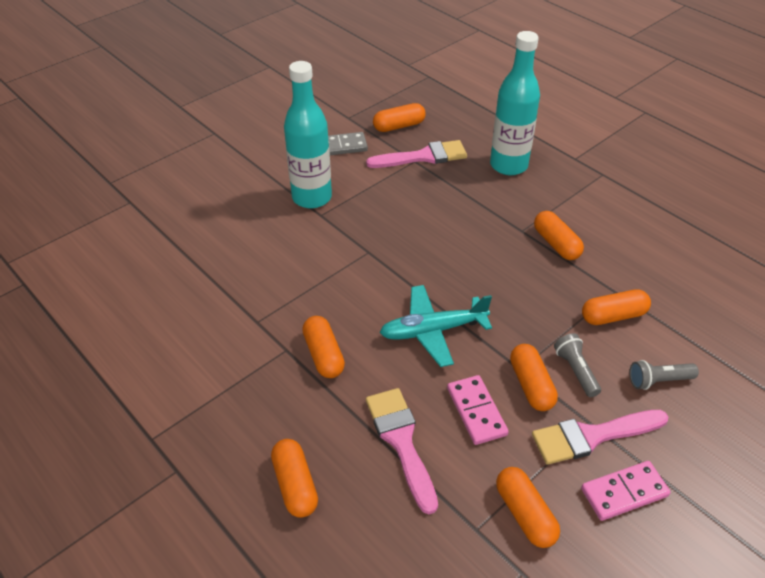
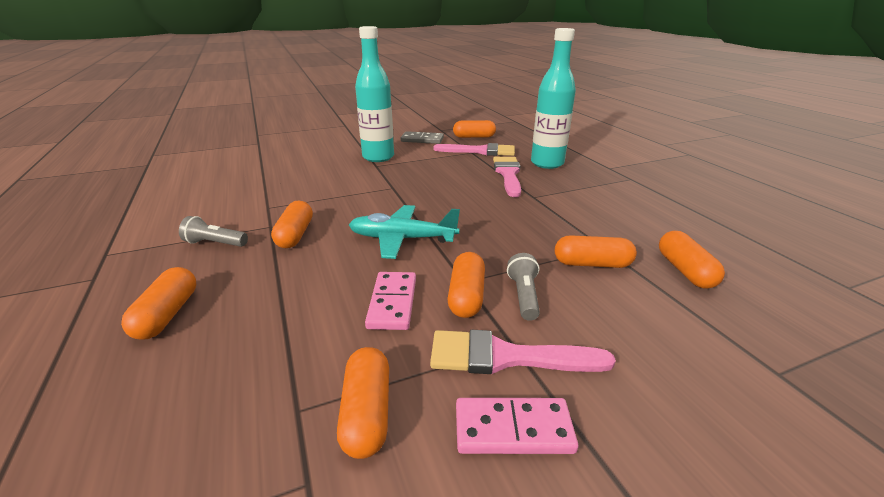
camera: 20 degrees right, 15 degrees down
pink brush [366,388,438,514] -> pink brush moved to [493,157,521,197]
orange capsule [534,211,584,260] -> orange capsule moved to [659,231,725,289]
grey flashlight [629,360,699,390] -> grey flashlight moved to [179,216,248,247]

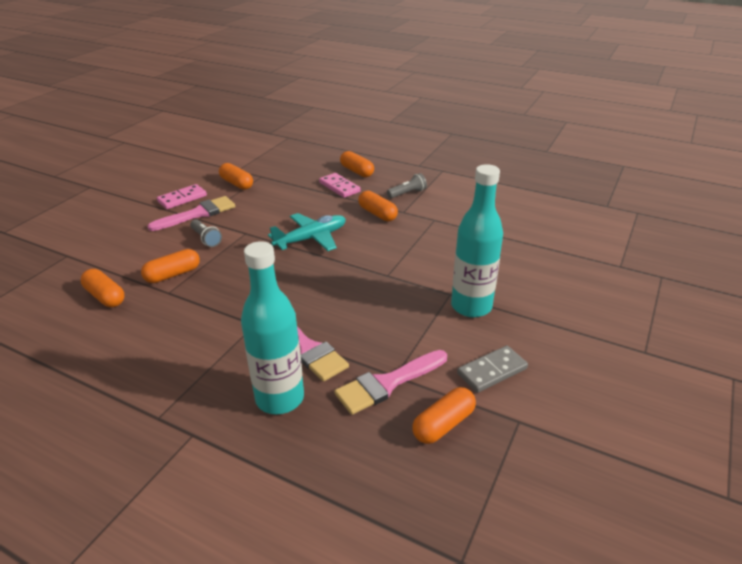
camera: 140 degrees right, 5 degrees up
pink domino [365,272,416,330] -> pink domino moved to [319,173,361,198]
orange capsule [448,252,485,318] -> none

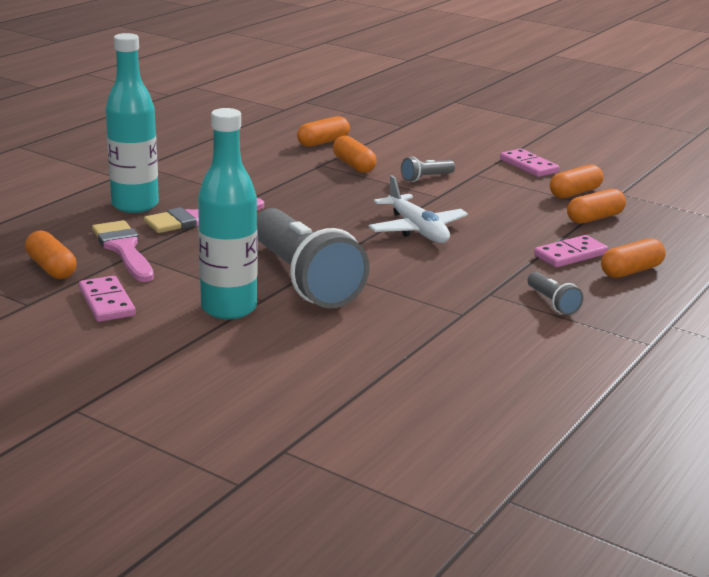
camera: 95 degrees right, 10 degrees down
pink brush [148,196,235,231] -> none
turquoise plane [268,213,346,251] -> white plane [369,175,468,243]
orange capsule [358,191,398,221] -> orange capsule moved to [567,189,626,224]
grey domino [457,346,528,393] -> pink domino [79,276,136,322]
none -> grey flashlight [257,208,370,308]

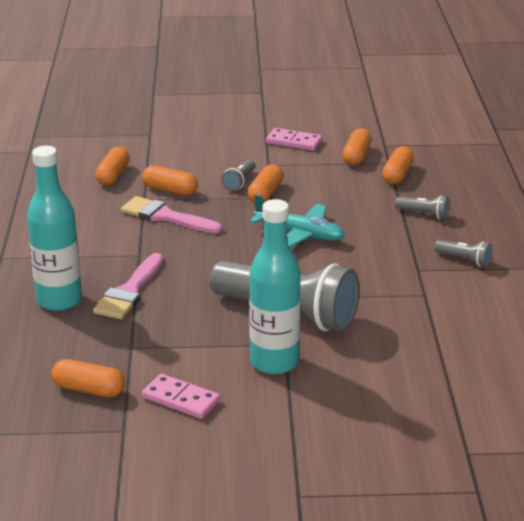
camera: 35 degrees left, 5 degrees up
pink brush [92,220,154,282] -> pink brush moved to [121,196,222,234]
white plane [369,175,468,243] -> turquoise plane [250,194,345,248]
pink domino [534,235,608,267] -> grey flashlight [395,195,450,219]
orange capsule [601,238,666,278] -> orange capsule moved to [247,164,283,203]

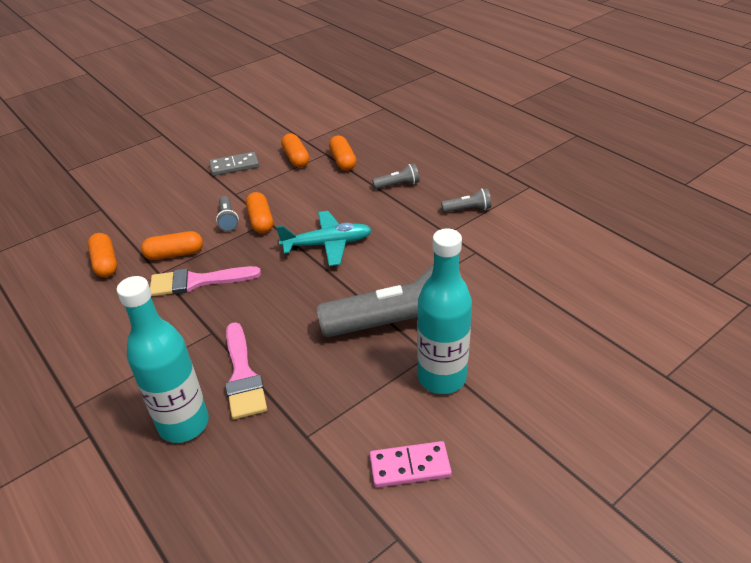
camera: 35 degrees left, 10 degrees up
orange capsule [51,359,125,397] -> none
pink domino [266,128,322,151] -> grey domino [209,152,259,176]

